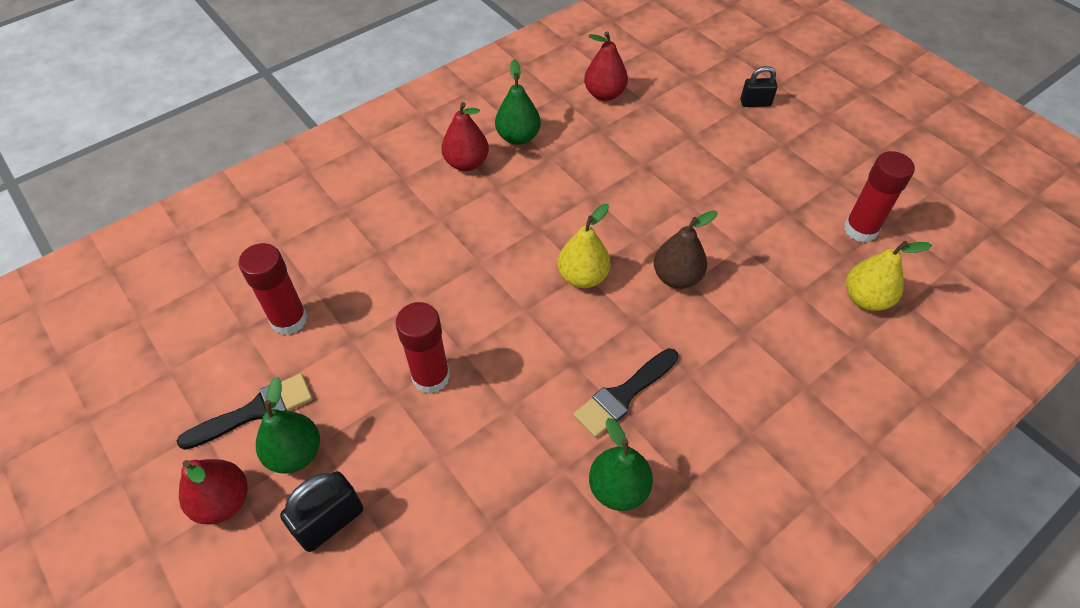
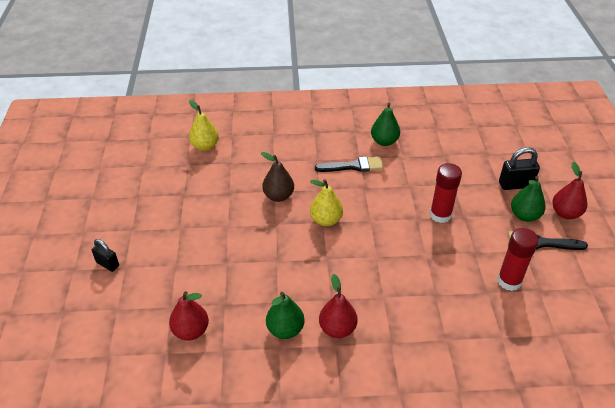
camera: 145 degrees left, 10 degrees down
red glue stick [844,151,915,242] -> none

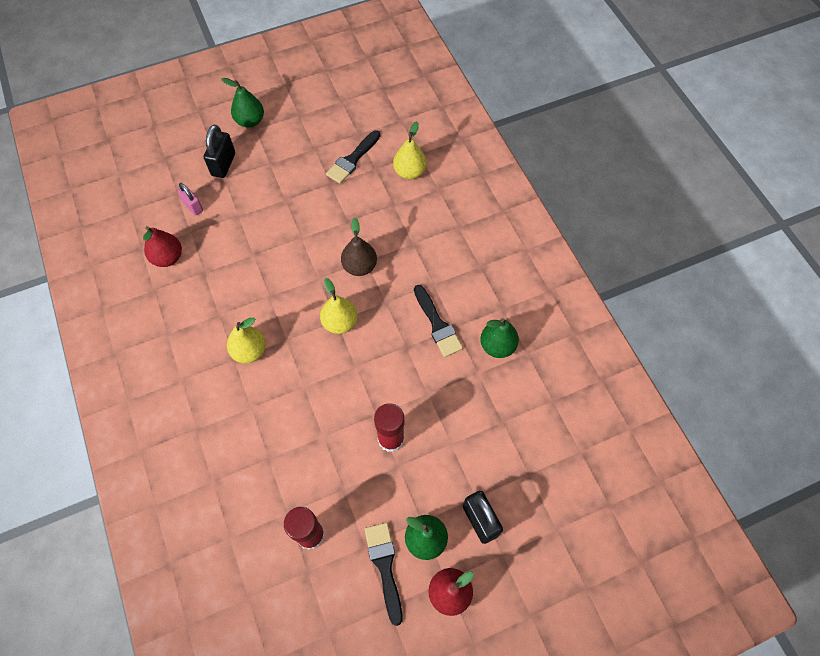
camera: 70 degrees right, 20 degrees up
black padlock [92,239,119,272] -> black padlock [204,125,235,178], size x1.52
green pear [266,292,304,339] -> green pear moved to [222,78,264,128]
red pear [319,274,358,338] -> none
none -> pink padlock [177,183,203,216]
none -> yellow pear [227,317,266,364]
none -> black brush [326,130,380,184]

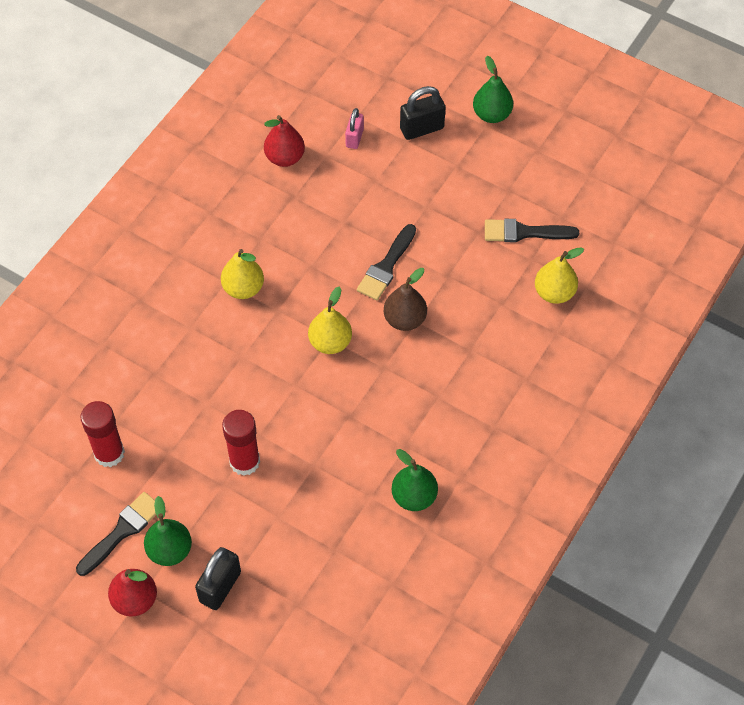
camera: 55 degrees right, 5 degrees down
black brush [414,285,463,357] -> black brush moved to [357,224,416,300]

